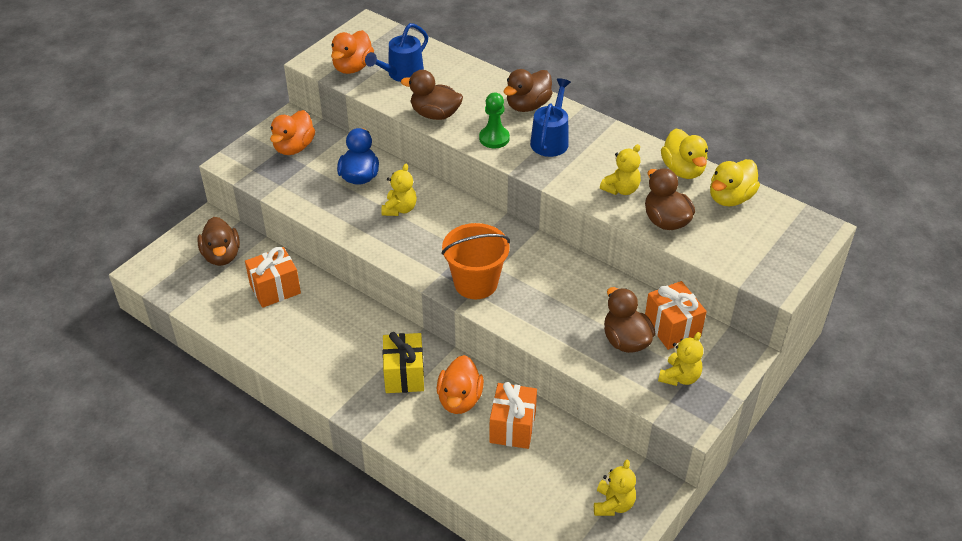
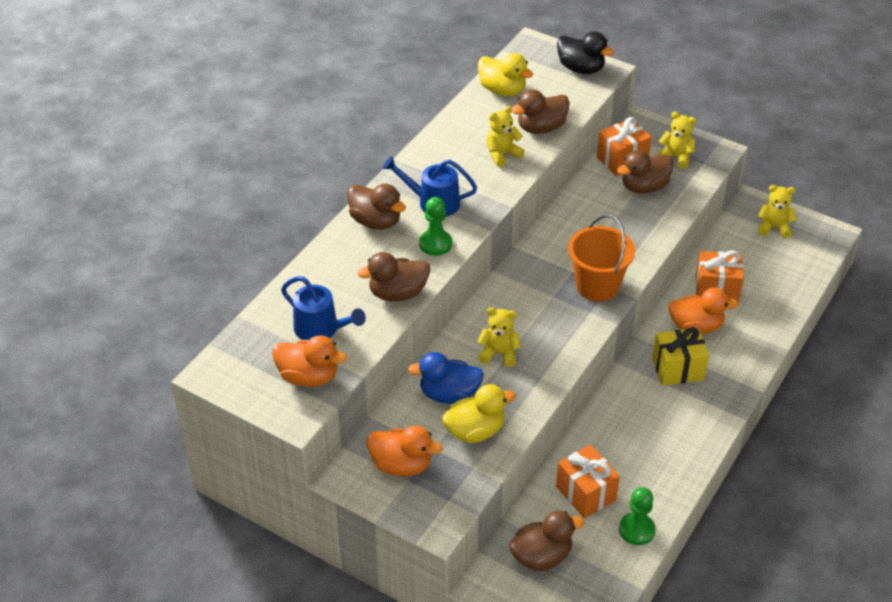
camera: 95 degrees left, 0 degrees up
brown duck [401,70,463,120] -> brown duck turned 60 degrees clockwise [357,252,430,302]
yellow teddy bear [600,144,641,195] -> yellow teddy bear turned 75 degrees counterclockwise [486,106,525,167]
yellow duck [661,129,708,179] -> yellow duck moved to [442,384,516,443]
none -> black duck [557,31,614,74]
none -> green pawn [619,487,655,545]

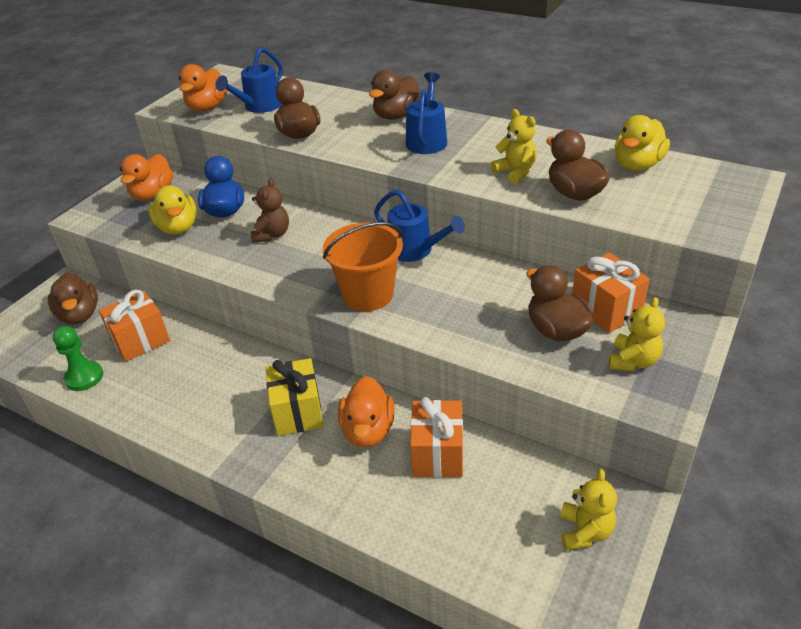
camera: 90 degrees right, 5 degrees down
green pawn [419,197,452,256] -> none
yellow teddy bear [477,307,521,367] -> brown teddy bear [251,178,289,243]
black duck [557,31,614,74] -> none
none -> blue watering can [374,190,465,262]

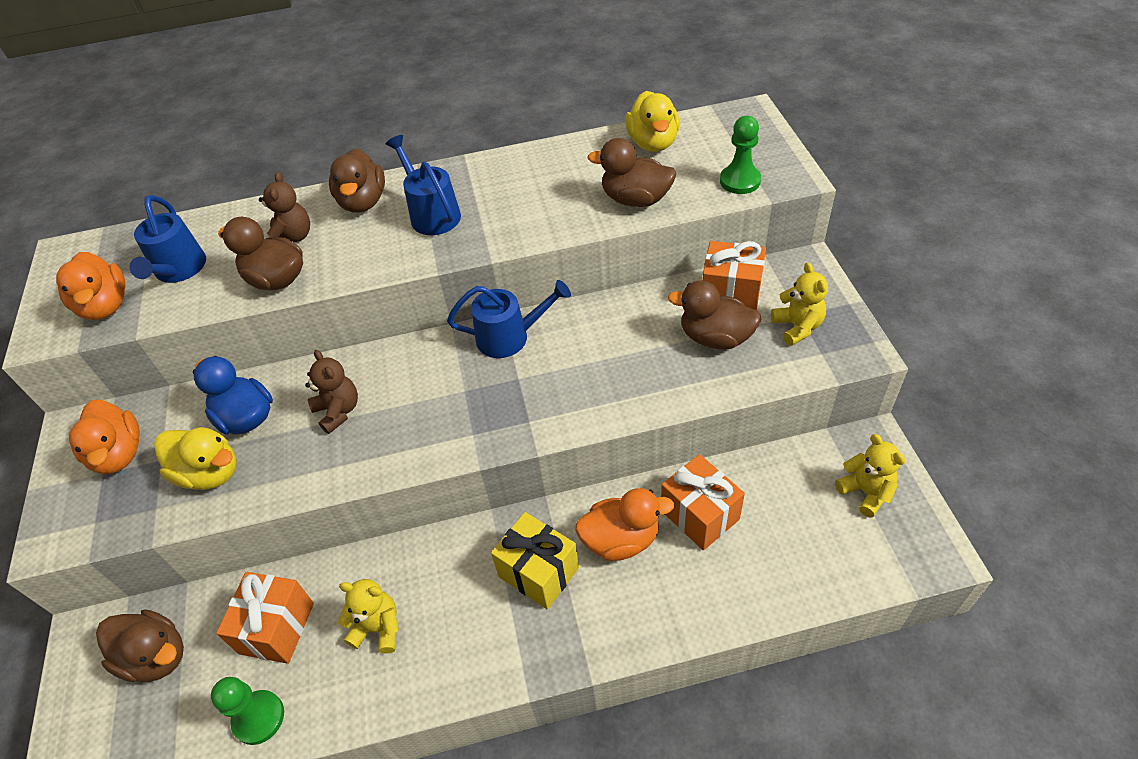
camera: 40 degrees left, 10 degrees up
orange bucket [323,222,403,311] -> none
orange duck [338,376,395,447] -> orange duck turned 60 degrees counterclockwise [575,488,674,561]
yellow teddy bear [491,109,537,184] -> yellow teddy bear moved to [338,579,399,654]
none -> brown teddy bear [259,172,310,242]
none -> green pawn [720,116,761,194]

